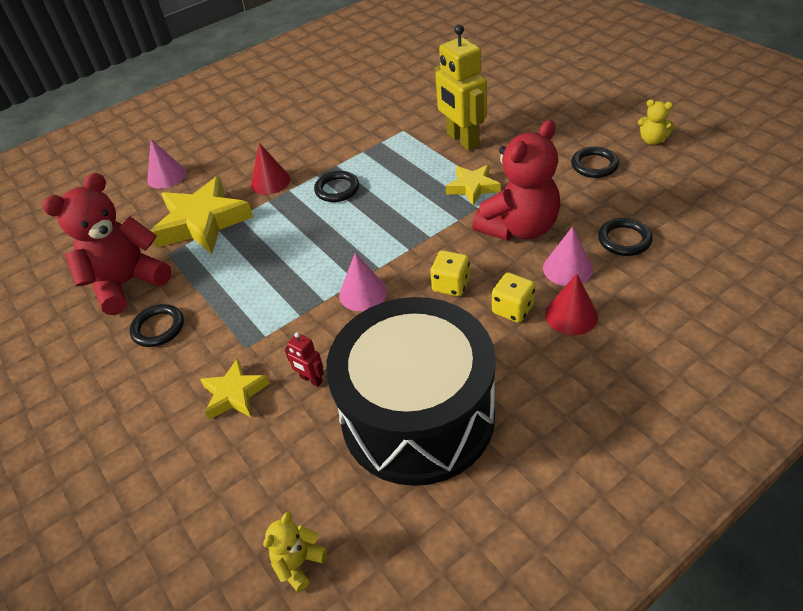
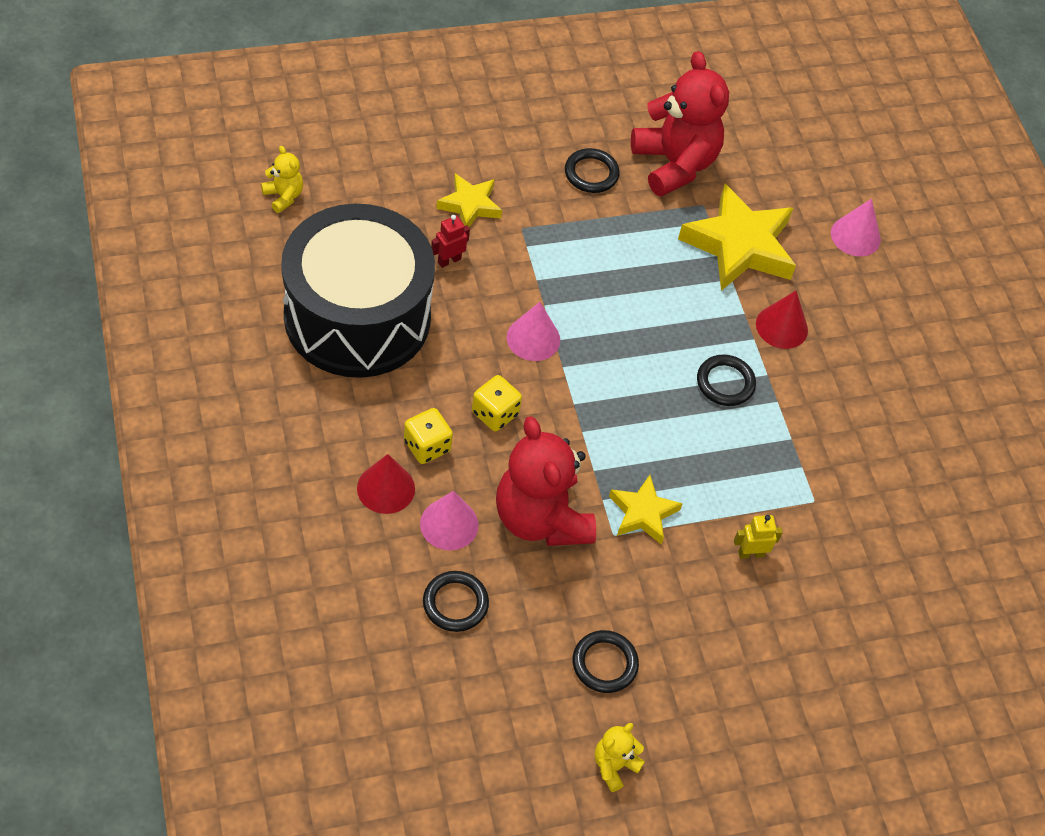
camera: 100 degrees right, 10 degrees up
yellow robot [435,24,487,151] -> yellow robot [734,515,783,559], size x0.44

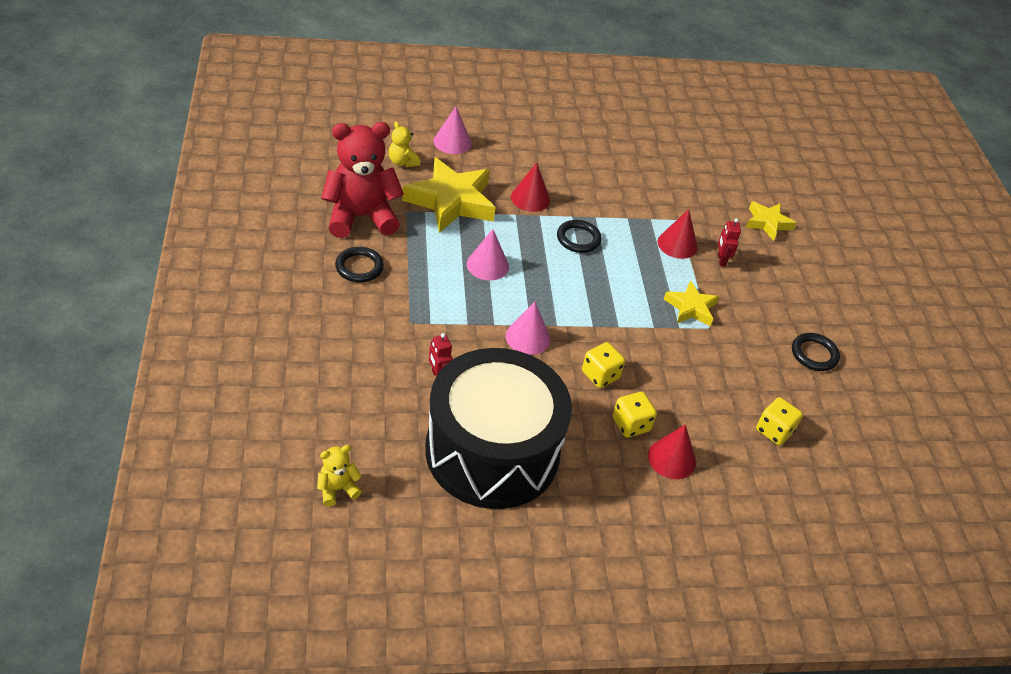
camera: 80 degrees left, 10 degrees down
pink cone [420,491,479,550] -> pink cone moved to [467,229,509,281]
black ring [423,571,489,632] -> yellow dice [756,397,803,445]
yellow star [436,174,502,227] -> yellow star moved to [746,201,796,241]
red teddy bear [496,416,596,546] -> none
yellow teddy bear [595,723,645,792] -> yellow teddy bear moved to [389,121,420,167]
yellow robot [734,515,783,559] -> red robot [718,218,741,267]
none -> red cone [658,209,698,259]

